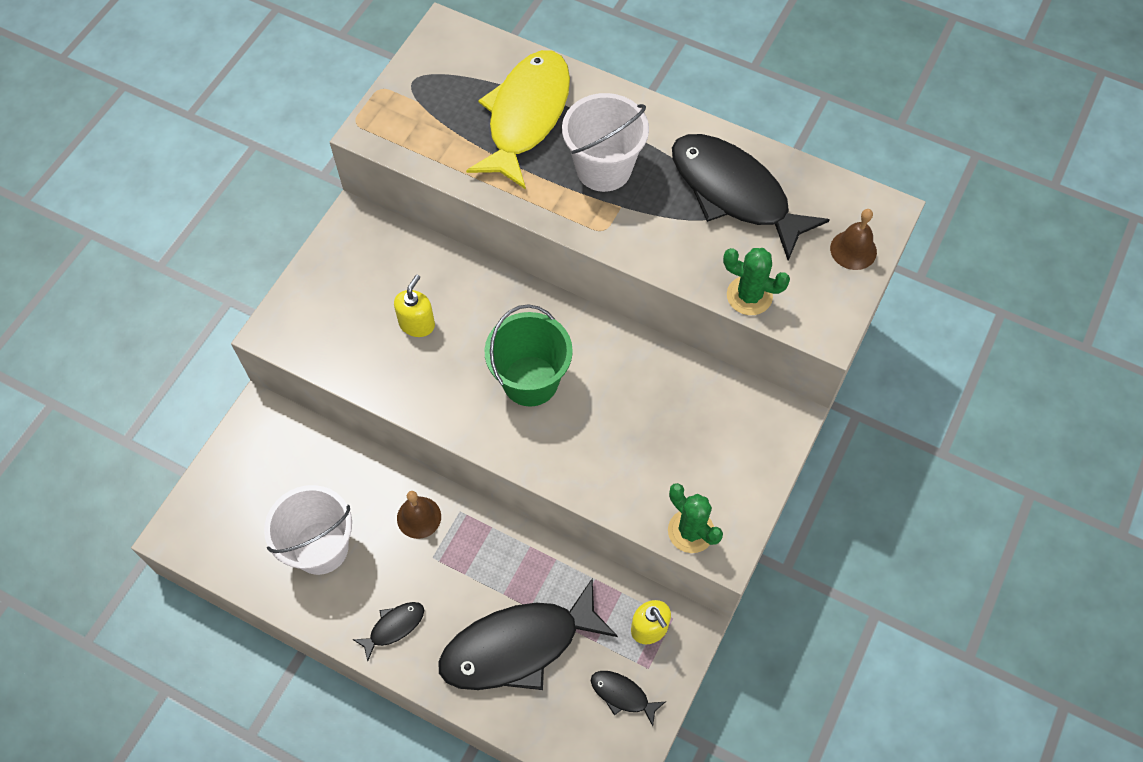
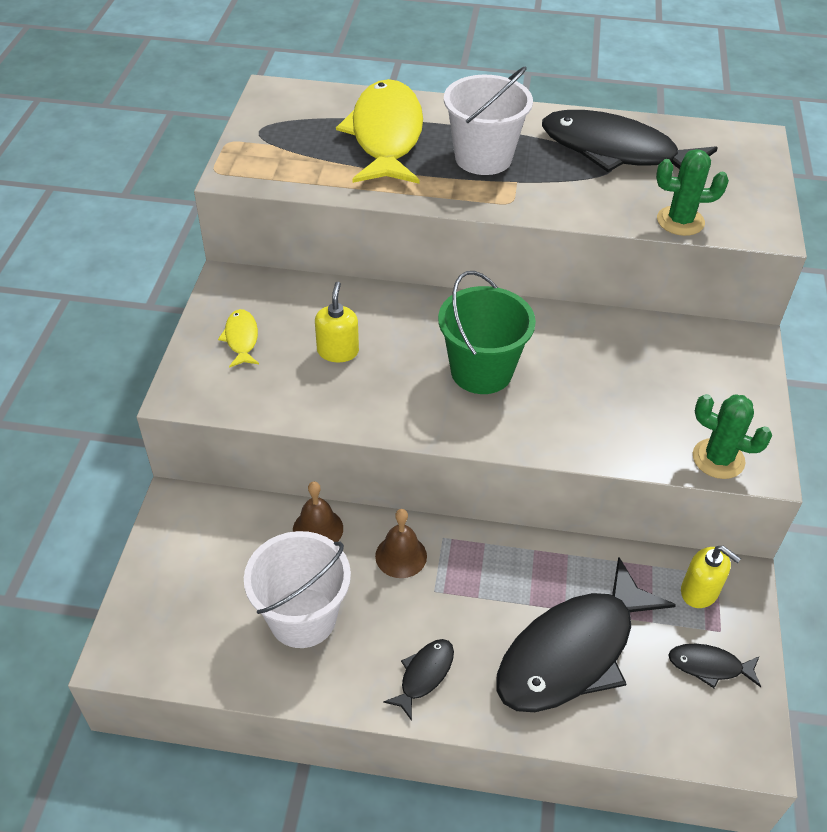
camera: 20 degrees left, 15 degrees down
brown bell [830,209,877,270] -> brown bell moved to [293,481,343,542]
none -> yellow fish [218,309,259,368]

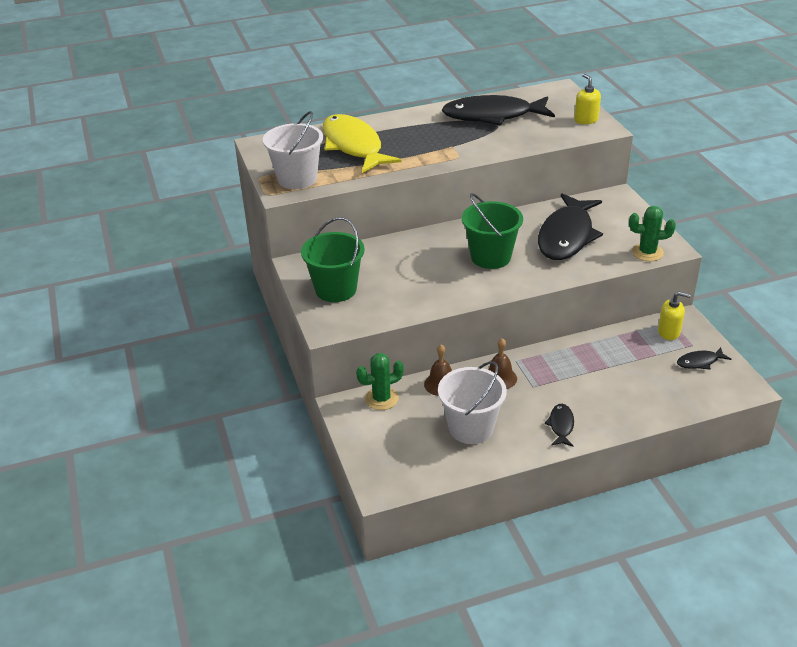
camera: 25 degrees left, 10 degrees down
yellow fish [218,309,259,368] -> green bucket [301,217,365,302]
yellow soap dispenser [315,282,359,362] -> yellow soap dispenser moved to [574,74,601,124]
white bucket [444,67,533,175] -> white bucket moved to [263,111,323,189]
black fish [496,557,676,712] -> black fish moved to [538,193,603,260]
green cactus [656,149,729,236] -> green cactus moved to [356,353,404,410]

